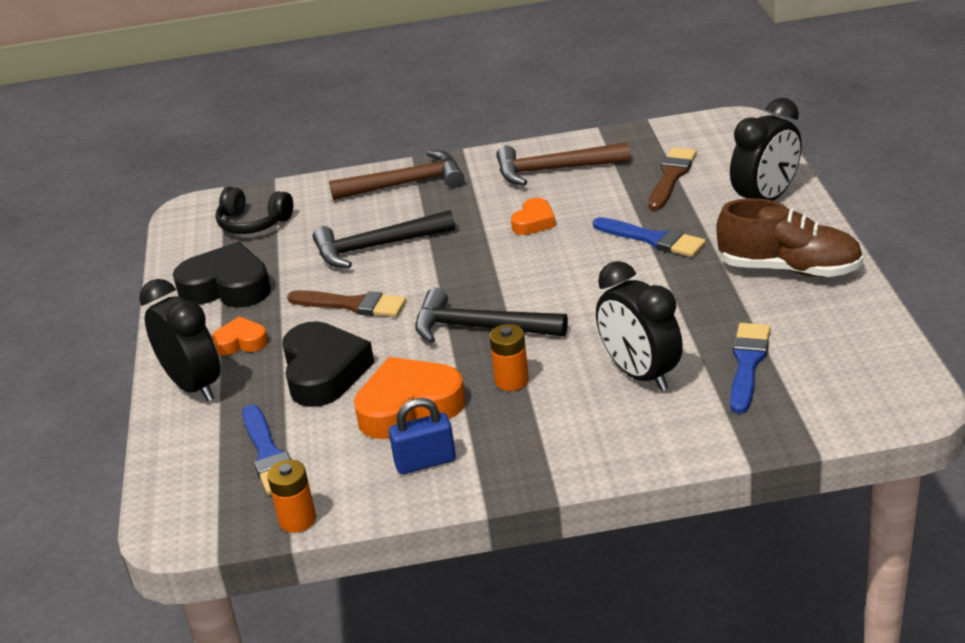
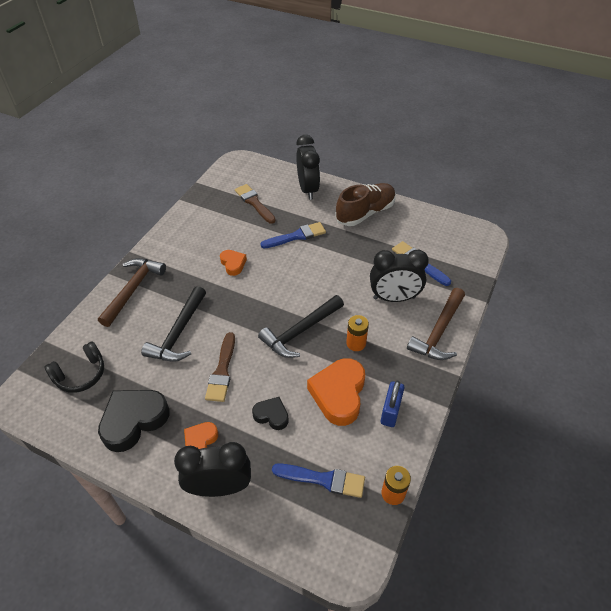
camera: 60 degrees left, 15 degrees up
black heart [282,321,374,407] -> black heart [252,397,289,430], size x0.54
brown brush [287,290,406,317] -> brown brush turned 135 degrees clockwise [205,332,235,402]
brown hammer [496,142,630,186] -> brown hammer moved to [407,288,465,360]

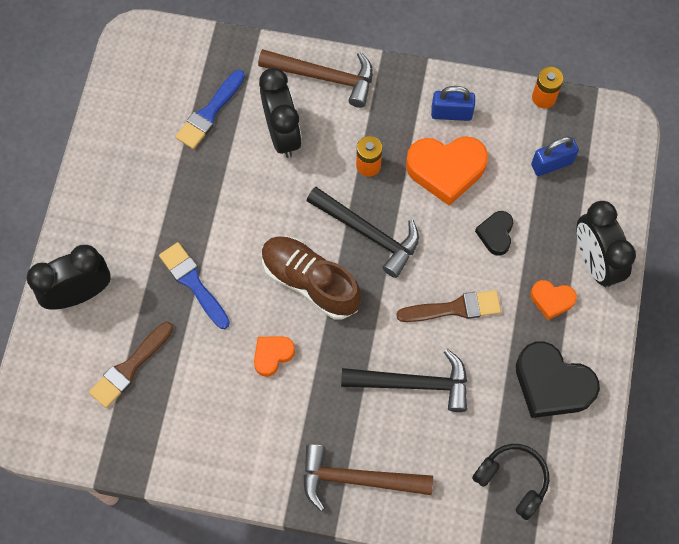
camera: 105 degrees left, 20 degrees up
blue brush [272,463,365,498] -> blue padlock [531,137,579,176]
brown shoe [335,183,396,226] -> brown shoe moved to [262,236,361,320]

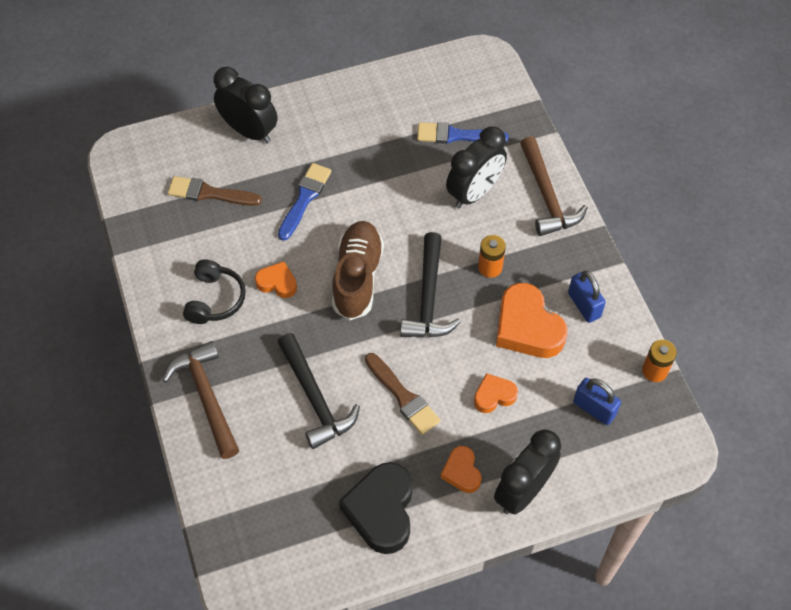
camera: 60 degrees right, 10 degrees down
black headphones [472,444,549,520] -> black headphones moved to [183,259,246,324]
black heart [475,211,513,256] -> orange heart [474,373,518,413]

